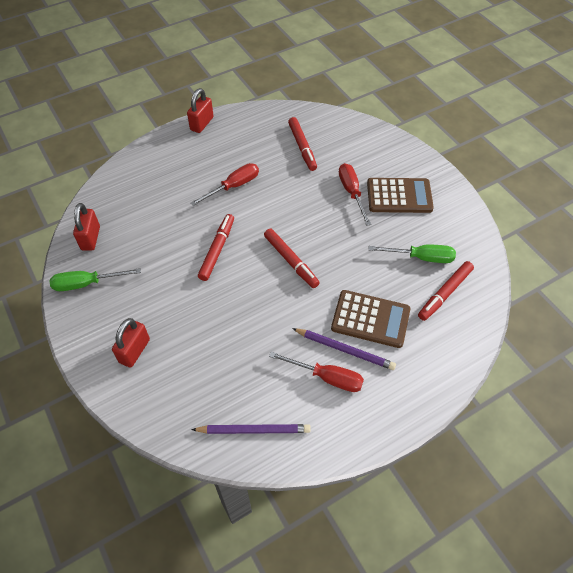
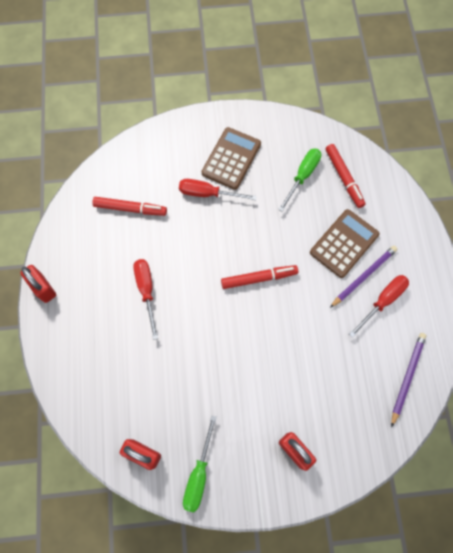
camera: 65 degrees left, 15 degrees up
red marker [198,214,234,281] -> none

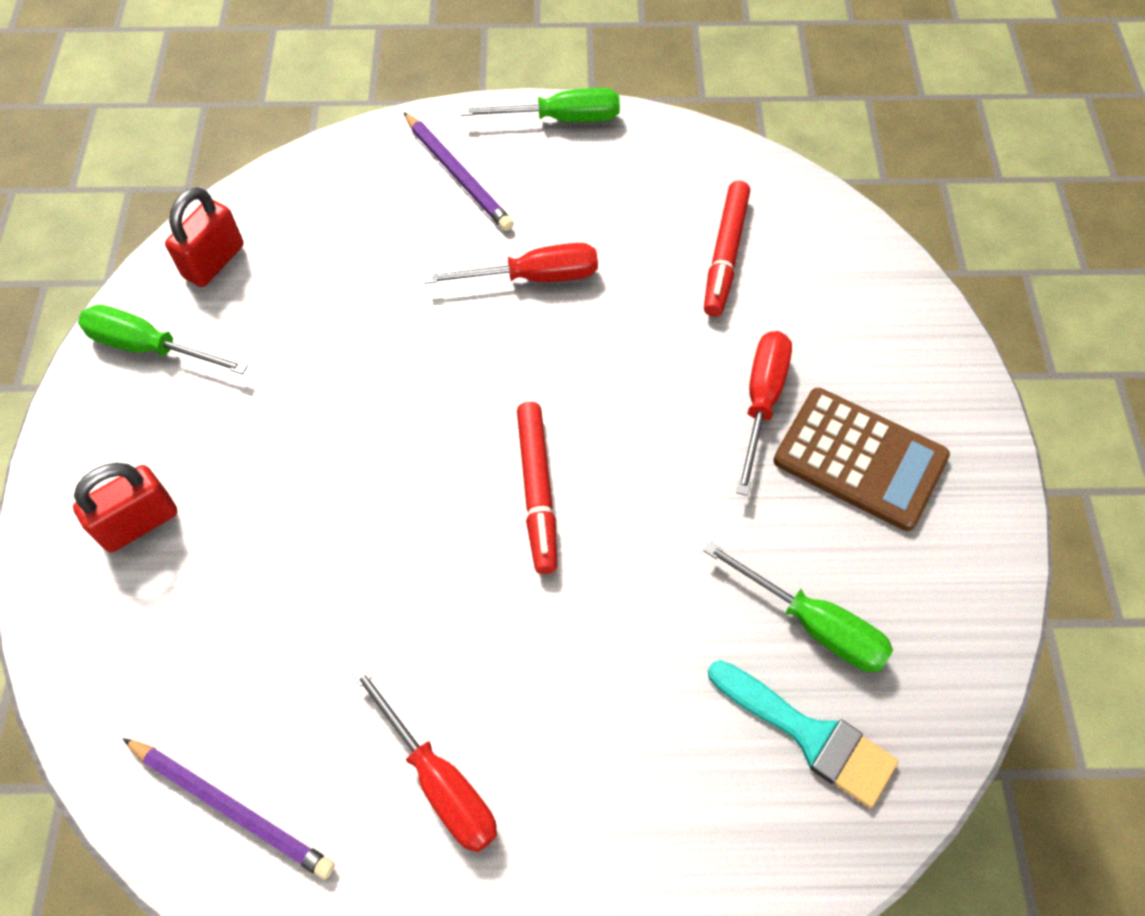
camera: 95 degrees right, 10 degrees down
red padlock [20,265,56,303] -> green screwdriver [460,88,620,122]
brown calculator [310,209,379,278] -> none
red marker [326,144,366,208] -> turquoise brush [708,660,898,808]
purple pencil [330,246,397,308] -> purple pencil moved to [403,112,514,231]

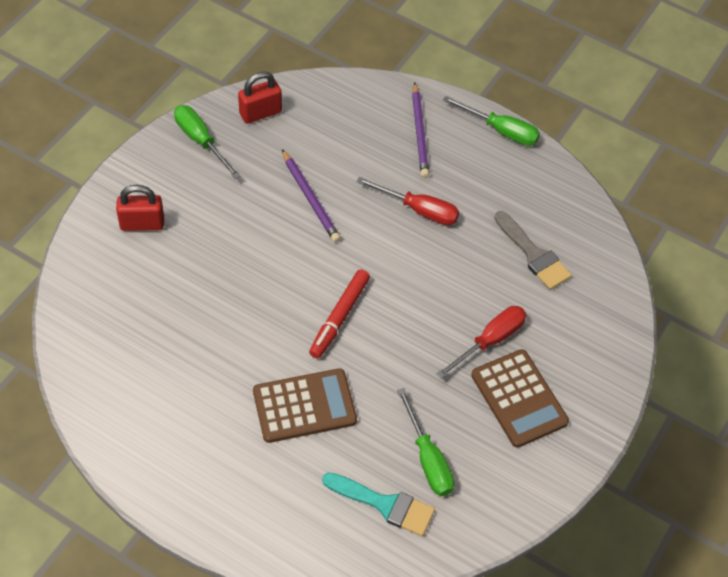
camera: 30 degrees right, 5 degrees down
purple pencil [122,738,335,879] -> purple pencil moved to [282,149,341,242]
red screwdriver [351,666,497,852] -> none
red marker [704,181,750,317] -> grey brush [494,211,572,290]
turquoise brush [708,660,898,808] -> turquoise brush turned 45 degrees counterclockwise [322,472,435,536]
none -> brown calculator [253,368,357,443]

